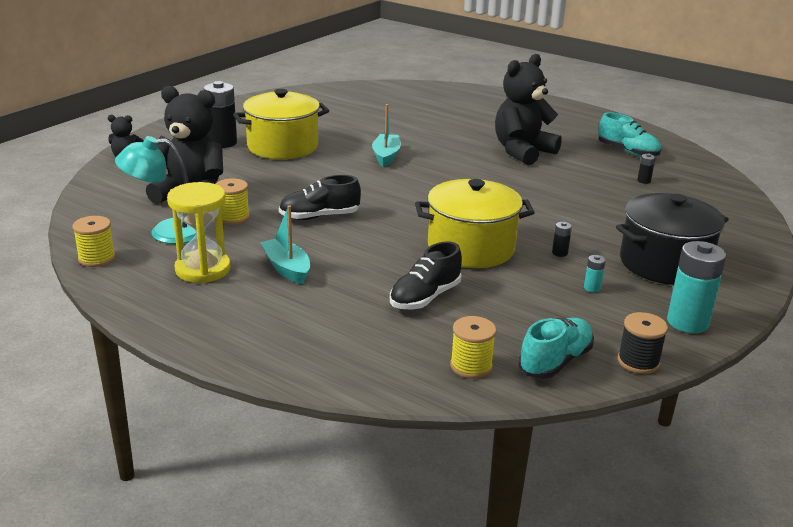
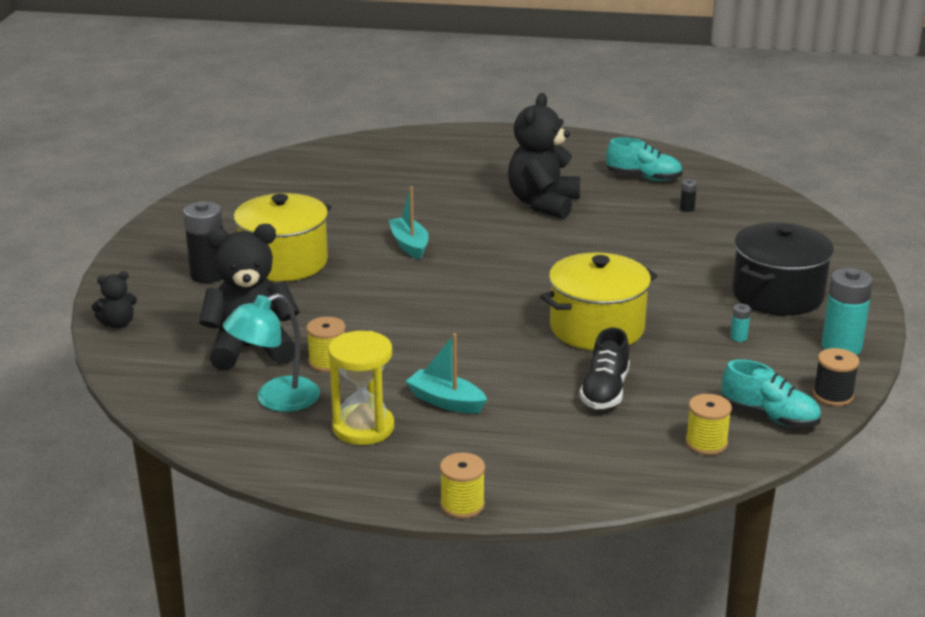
camera: 25 degrees left, 0 degrees up
yellow spool [72,216,115,267] -> yellow spool moved to [440,453,485,519]
black shoe [279,175,361,220] -> none
turquoise shoe [518,318,594,379] -> turquoise shoe turned 105 degrees clockwise [722,359,821,428]
black battery [552,222,572,257] -> none

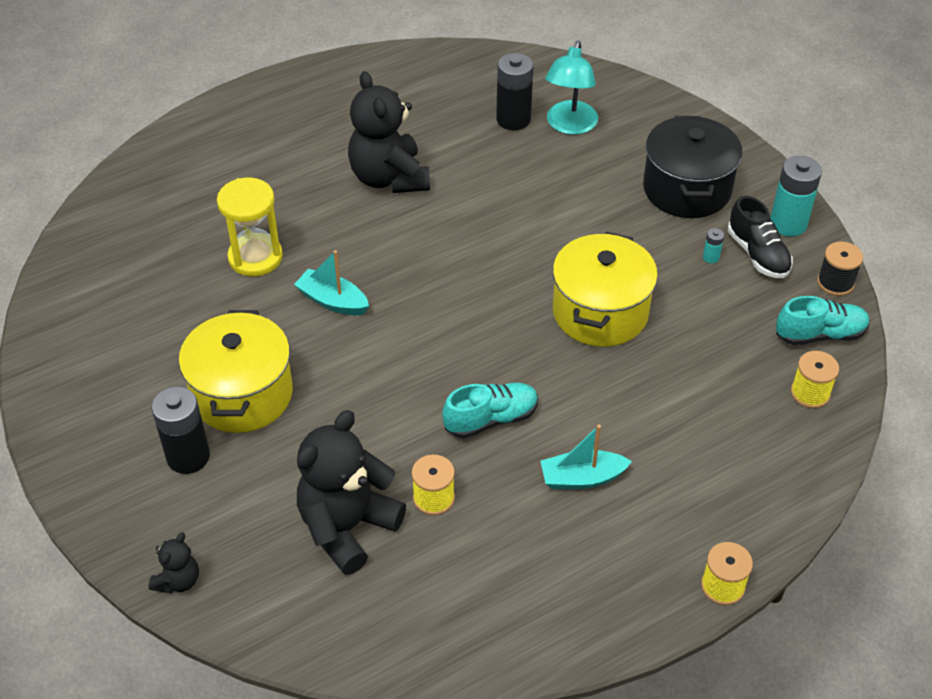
camera: 40 degrees left, 20 degrees up
turquoise lamp [223,293,320,412] -> turquoise lamp moved to [545,40,598,135]
yellow hourglass [328,331,394,445] -> yellow hourglass moved to [217,178,283,276]
black shoe [579,328,630,409] -> black shoe moved to [728,196,793,278]
turquoise shoe [606,137,683,181] -> turquoise shoe moved to [442,383,538,438]
black battery [680,179,697,212] -> black battery [496,53,534,130], size x2.29

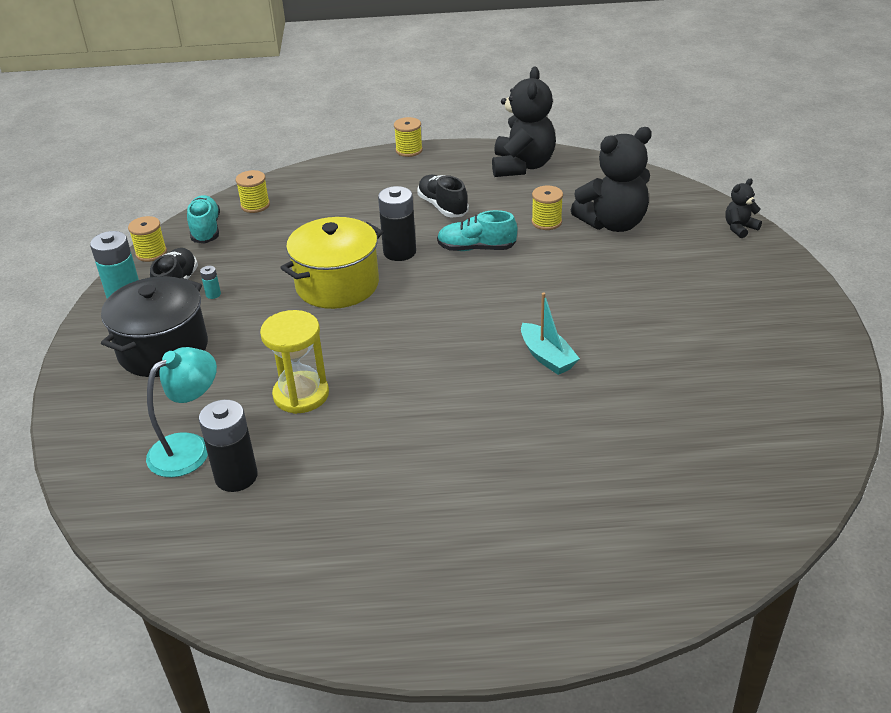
camera: 150 degrees left, 10 degrees down
black battery [151,387,210,474] -> black battery moved to [378,186,416,261]
yellow pot [179,310,293,433] -> none
yellow hourglass [217,178,283,276] -> yellow hourglass moved to [260,310,329,414]
black teddy bear [348,71,430,193] -> black teddy bear moved to [492,67,556,177]
turquoise boat [541,425,632,489] -> black shoe [417,175,469,218]
turquoise shoe [776,296,870,345] -> turquoise shoe turned 60 degrees clockwise [187,195,220,243]
black spool [817,242,863,296] -> yellow spool [128,216,167,262]

